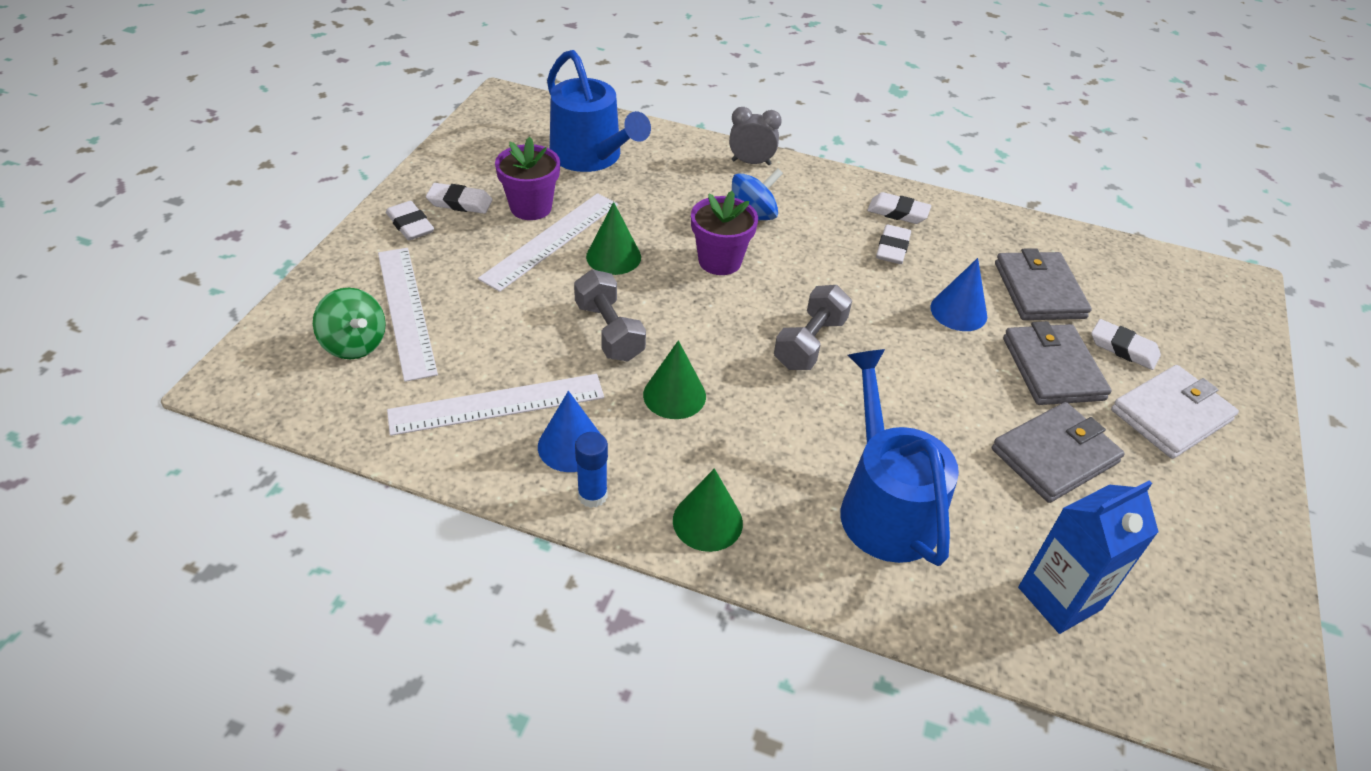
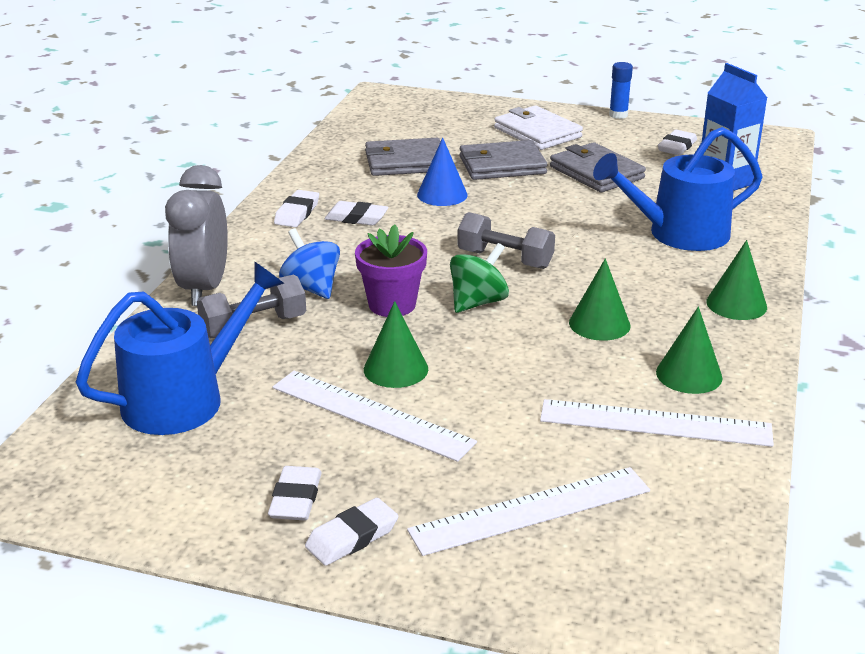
camera: 90 degrees left, 15 degrees down
green spinning top [313,288,386,359] -> green spinning top moved to [450,243,509,313]
white ruler [387,374,604,436] -> white ruler turned 60 degrees counterclockwise [540,399,774,447]
purple flower pot [495,137,560,220] -> none
blue cone [538,391,600,472] -> green cone [656,307,723,394]
grey dumbbell [574,269,646,361] -> grey dumbbell moved to [197,275,306,338]
blue glue stick [575,432,608,508] -> blue glue stick moved to [609,62,633,119]
grey clock [729,107,782,165] -> grey clock [165,165,228,306], size x1.68
white eraser [1091,319,1161,370] -> white eraser moved to [658,130,697,155]

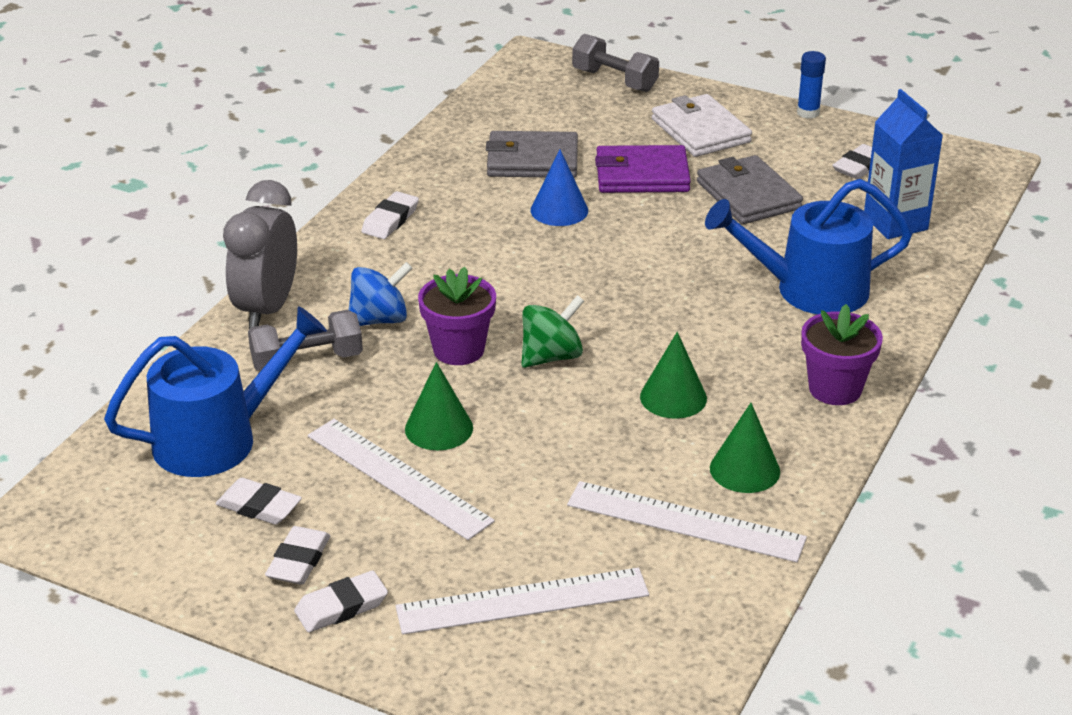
camera: 10 degrees right, 5 degrees up
blue spinning top [279,228,340,299] -> blue spinning top turned 90 degrees clockwise [348,262,413,326]
white eraser [325,201,389,226] -> white eraser moved to [216,478,302,525]
grey dumbbell [457,212,555,269] -> grey dumbbell moved to [572,34,659,92]
grey wallet [460,140,547,180] -> purple wallet [595,145,691,193]
green cone [706,240,767,320] -> purple flower pot [801,304,883,405]

